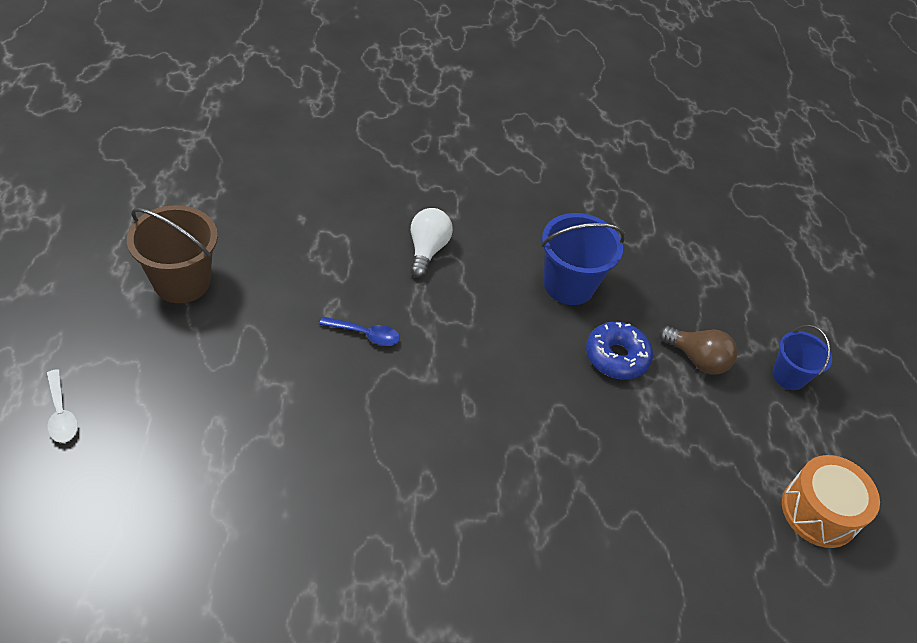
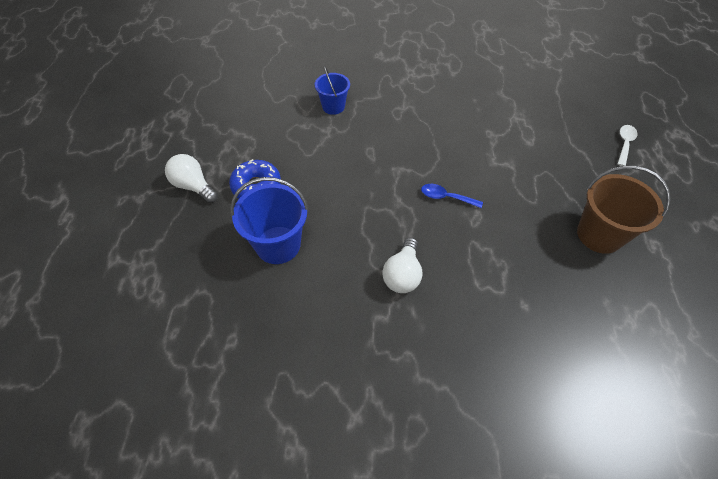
camera: 170 degrees left, 5 degrees up
white spoon [47,369,78,443] -> white spoon turned 45 degrees clockwise [618,125,637,166]
brown light bulb [659,326,737,375] -> white light bulb [165,154,218,203]
blue bucket [772,325,832,390] -> blue bucket moved to [315,66,350,115]
orange drum [782,455,880,548] -> none

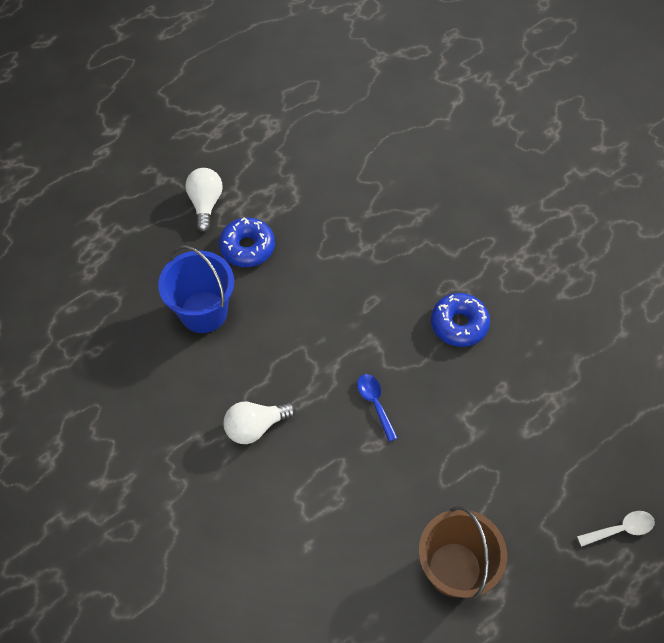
camera: 50 degrees right, 5 degrees up
blue bucket [315,66,350,115] -> none
none -> blue donut [431,293,490,347]

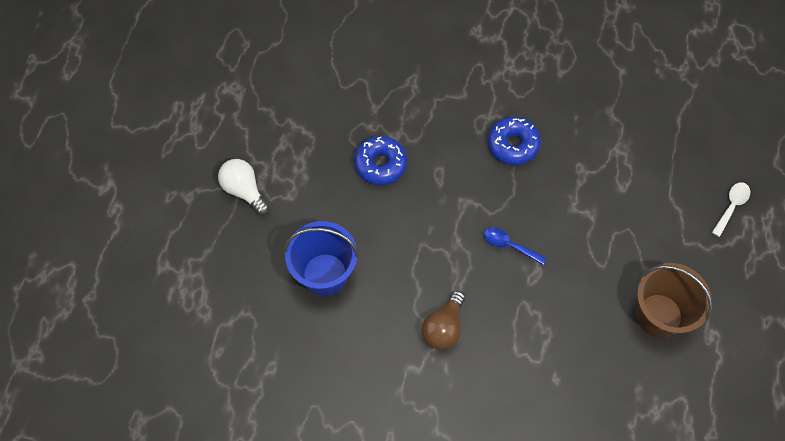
camera: 40 degrees left, 5 degrees up
blue donut [219,217,275,267] -> blue donut moved to [354,136,407,185]
white light bulb [224,402,296,444] -> brown light bulb [422,291,465,350]

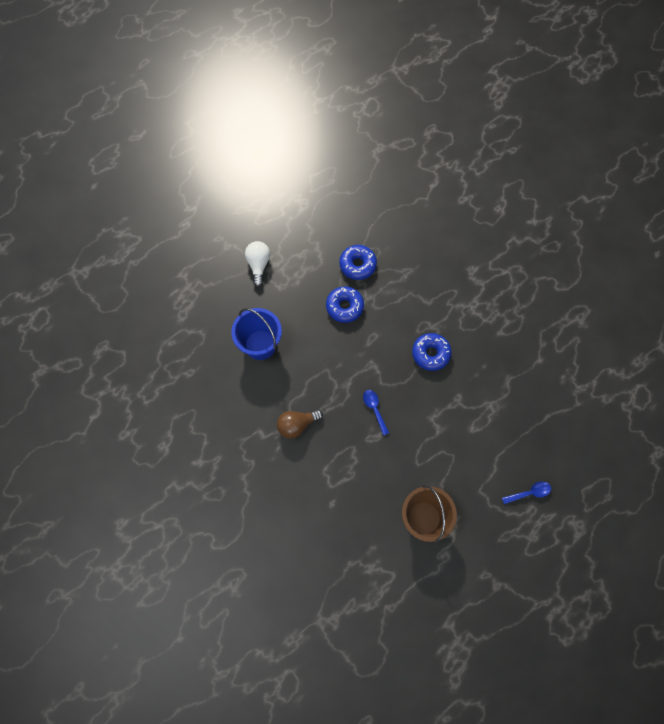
camera: 40 degrees right, 5 degrees up
white spoon [712,182,750,237] -> blue spoon [502,482,551,504]
none -> blue donut [339,245,377,280]

